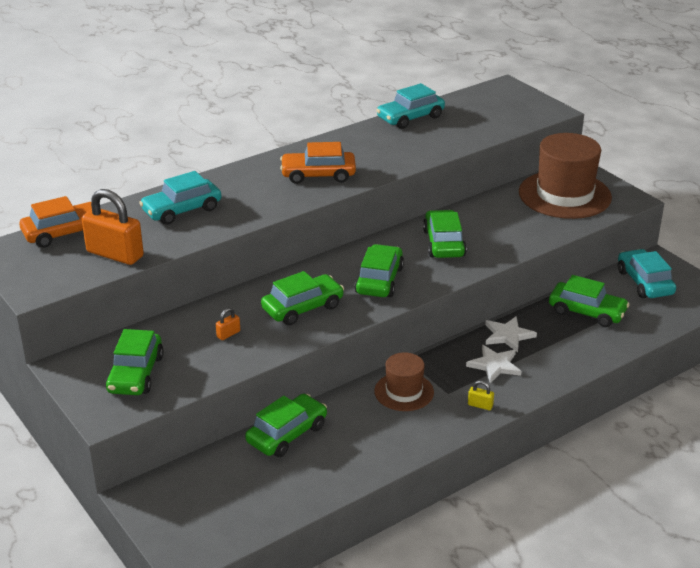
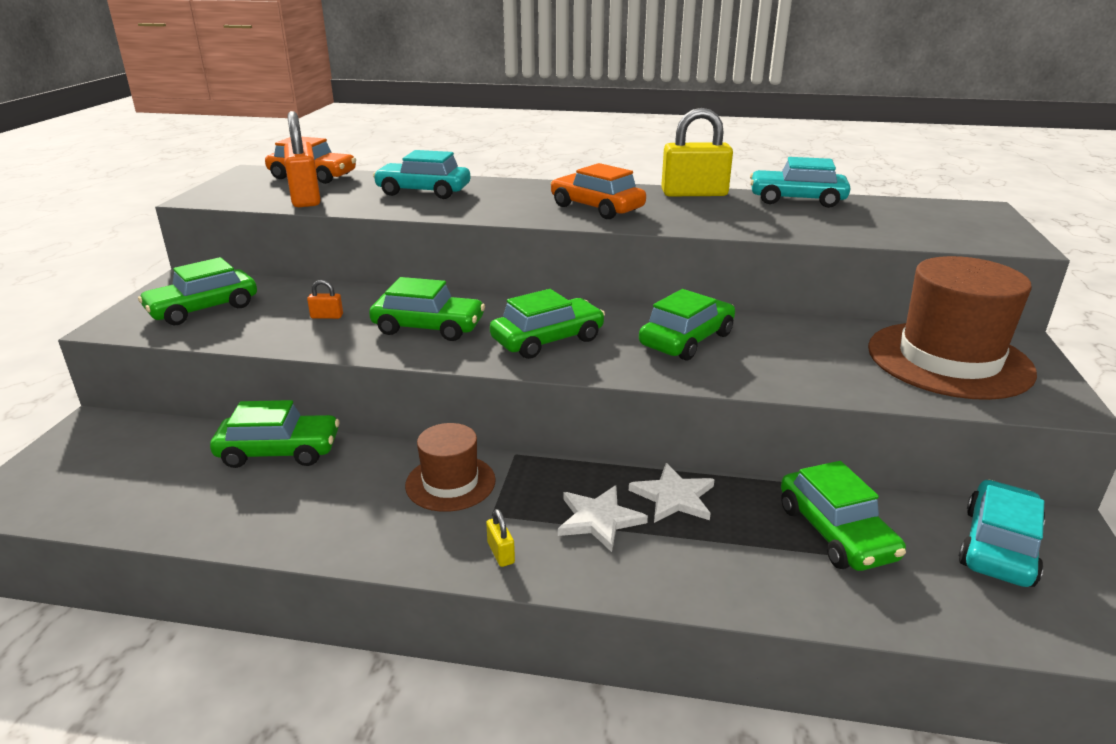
camera: 45 degrees right, 5 degrees down
none -> yellow padlock [661,108,733,196]

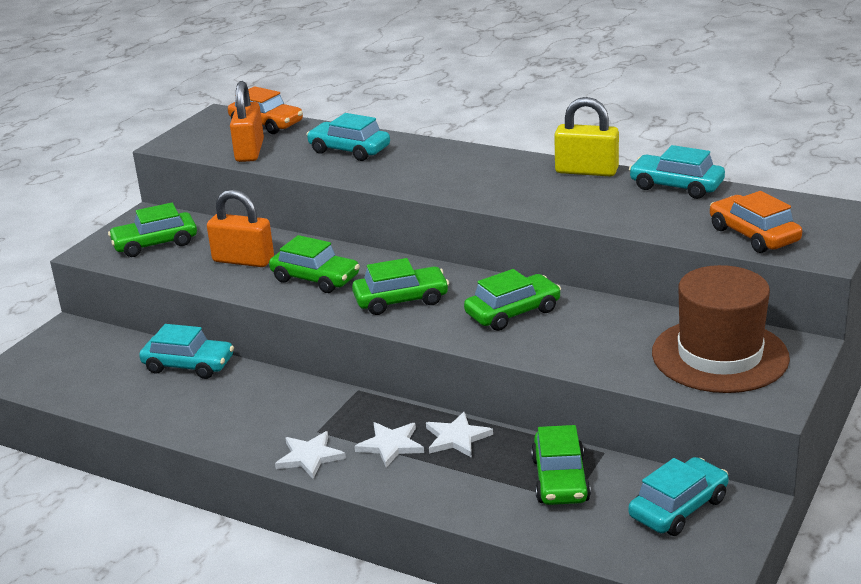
camera: 20 degrees right, 0 degrees up
green car [210,400,339,468] -> turquoise car [139,324,234,379]
orange padlock [307,280,343,319] -> orange padlock [207,189,274,267], size x2.39
brown hat [405,423,496,512] -> none
yellow padlock [486,509,515,567] -> white star [275,431,346,479]
orange car [550,163,646,219] -> orange car moved to [710,191,802,253]

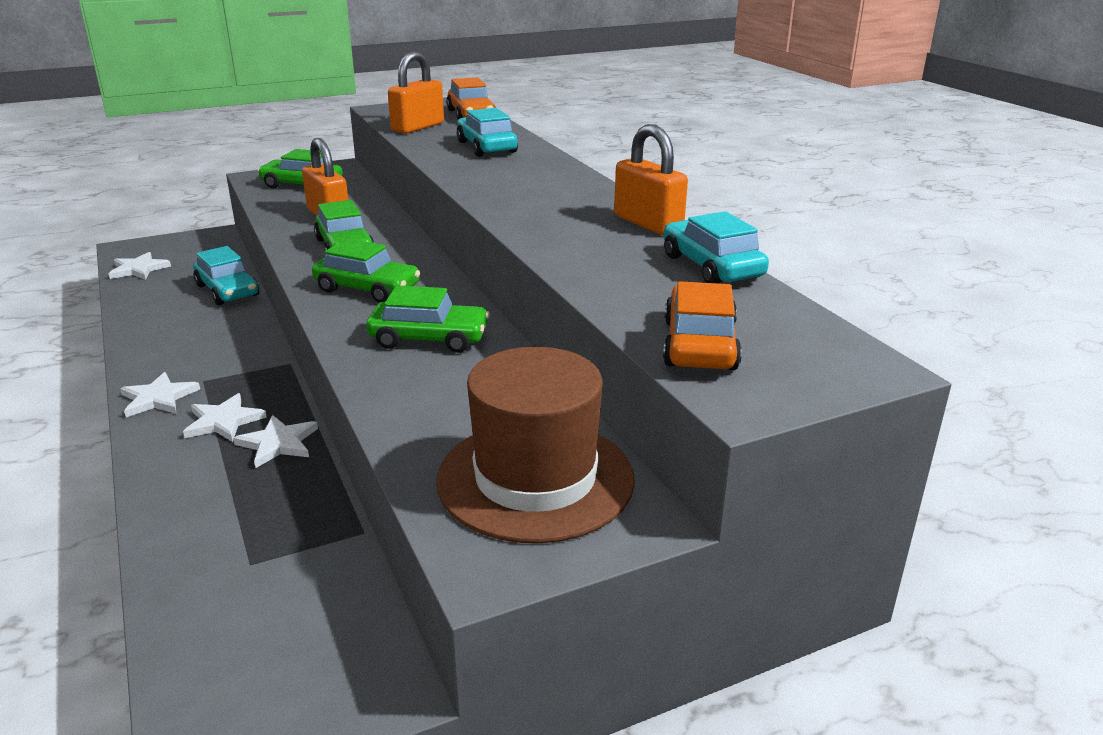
camera: 35 degrees right, 0 degrees up
green car [531,425,591,505] -> none
yellow padlock [554,97,619,176] -> orange padlock [614,124,688,235]
turquoise car [628,457,729,536] -> none
none -> white star [108,252,171,280]

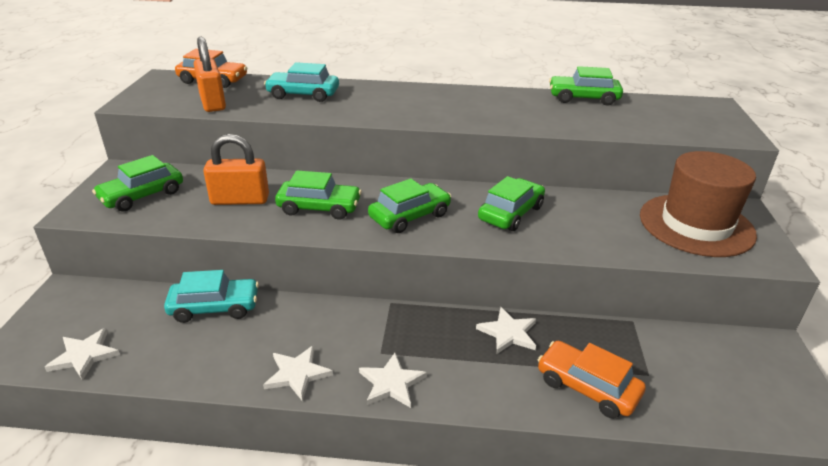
camera: 60 degrees left, 5 degrees up
white star [183,393,267,442] -> white star moved to [263,345,333,401]
orange padlock [614,124,688,235] -> none
orange car [663,281,742,370] -> orange car moved to [538,341,646,419]
turquoise car [664,211,769,284] -> green car [549,66,623,106]

